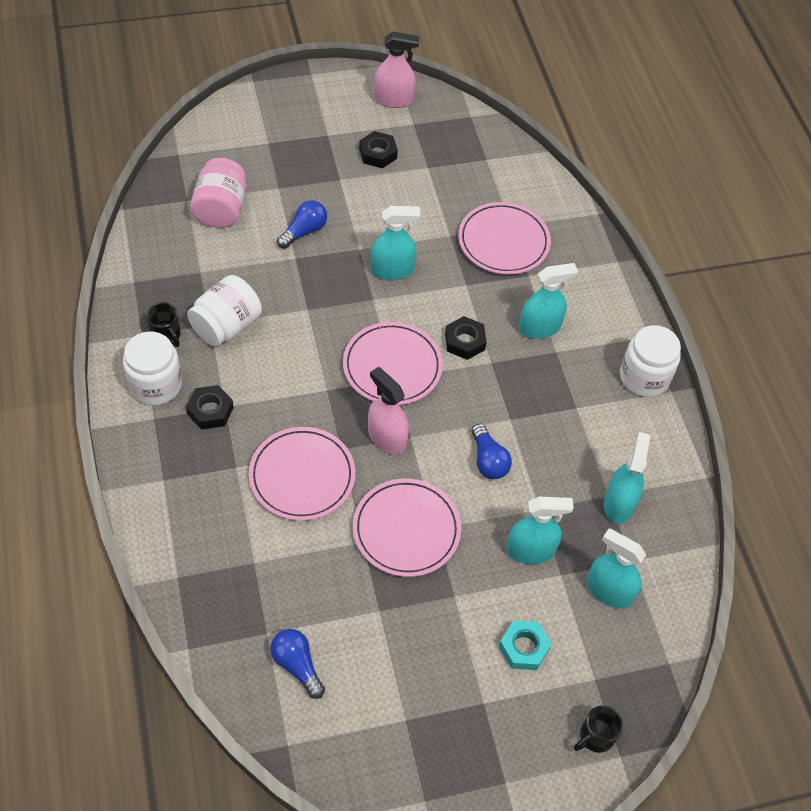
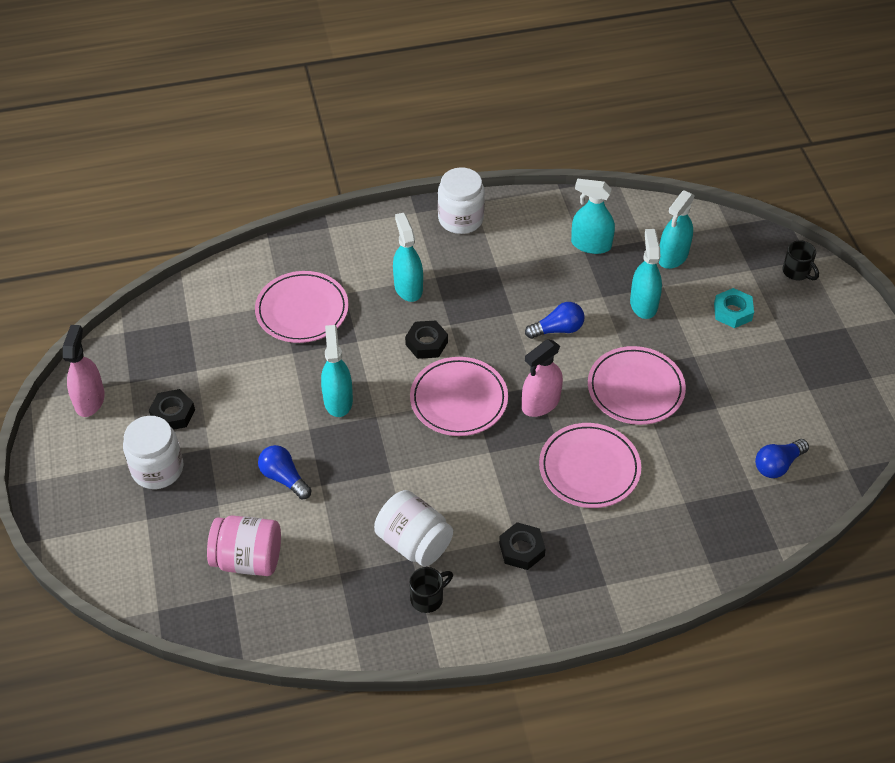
camera: 85 degrees left, 5 degrees down
white jar [123,331,182,405] -> white jar moved to [123,416,183,489]

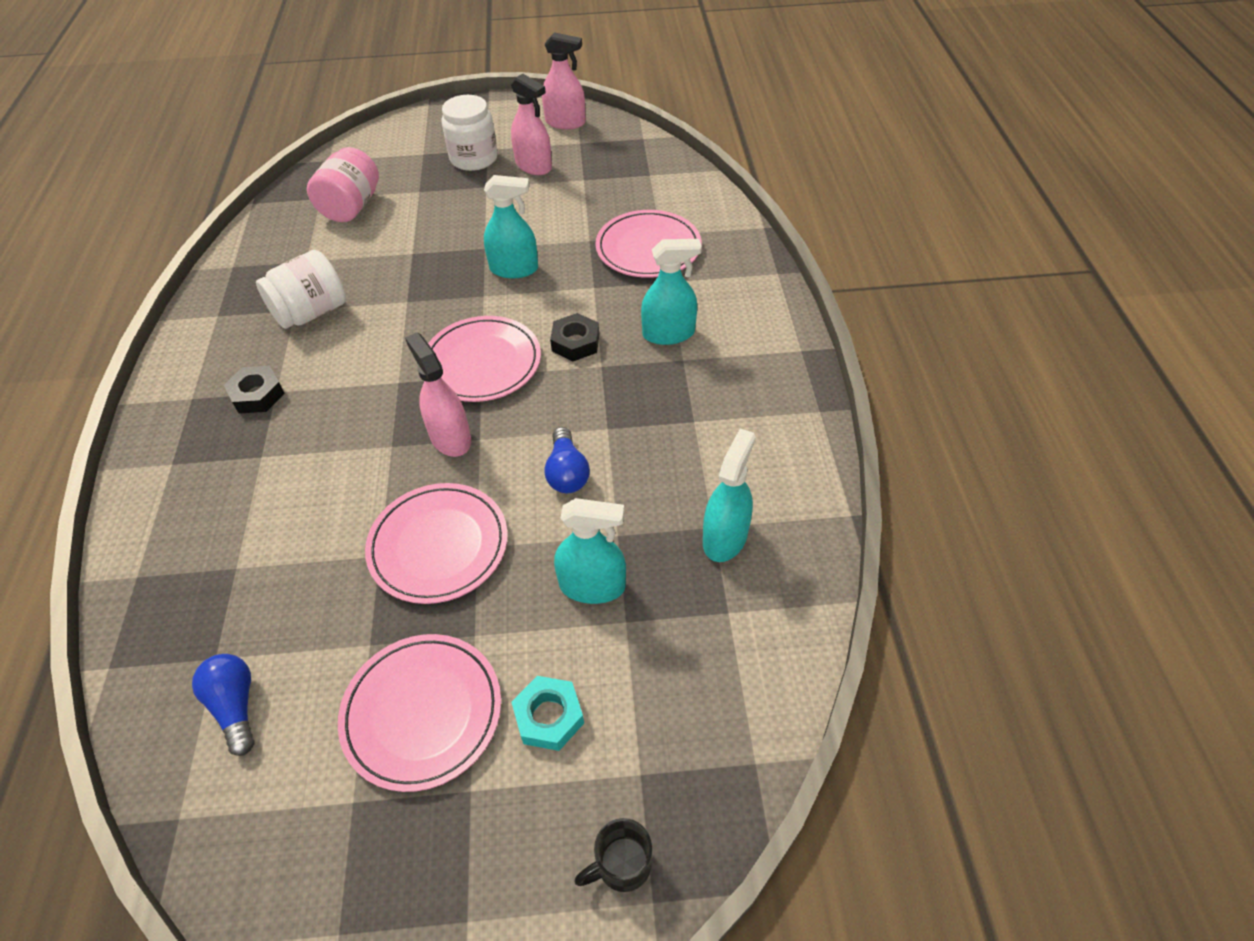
camera: 100 degrees right, 0 degrees up
black nut [149,389,195,430] -> pink spray bottle [511,74,552,175]
blue light bulb [258,445,312,499] -> none
black mug [409,567,453,613] -> none
white jar [438,167,485,234] -> none
pink plate [539,423,641,508] -> pink plate moved to [338,634,501,792]
turquoise spray bottle [659,190,695,269] -> none

